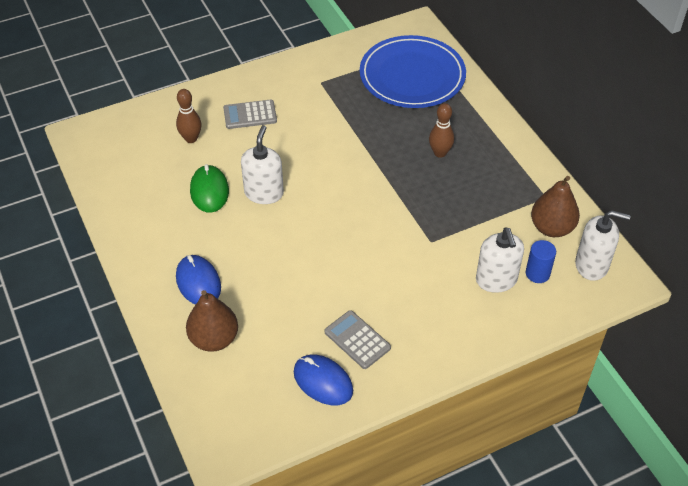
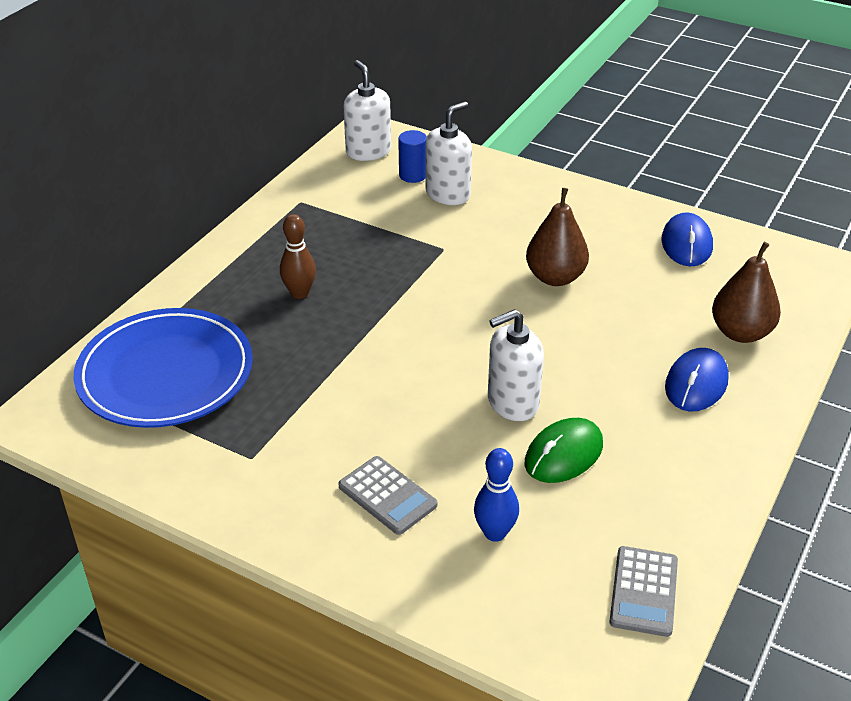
camera: 125 degrees left, 10 degrees down
brown bowling pin [176,89,202,143] -> blue bowling pin [474,448,519,542]
grey calculator [325,310,391,369] -> grey calculator moved to [609,546,678,637]
brown pear [531,176,580,237] -> brown pear moved to [526,188,589,286]

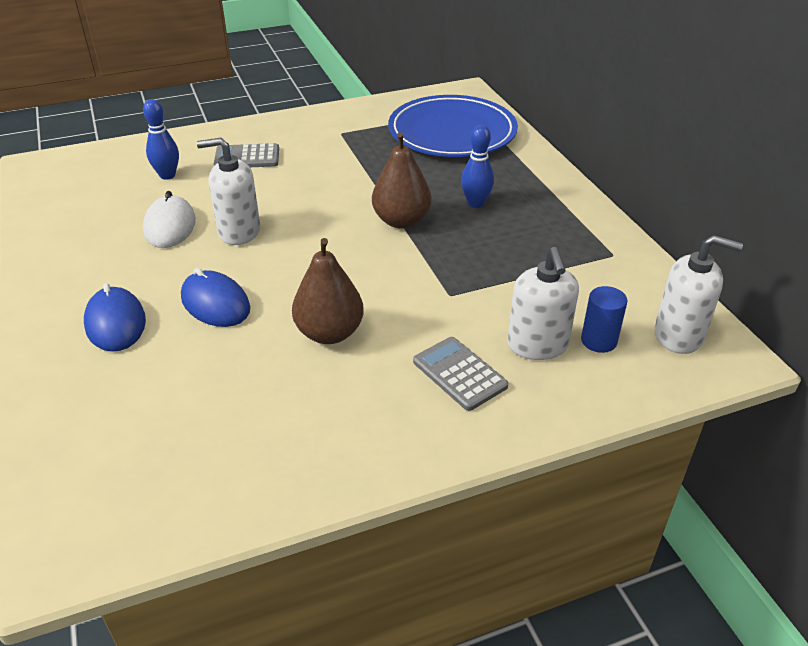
camera: 130 degrees right, 0 degrees up
brown bowling pin [280,214,316,299] -> blue bowling pin [461,125,494,208]
white soap dispenser [488,309,544,421] -> white soap dispenser turned 105 degrees counterclockwise [197,138,260,245]
green mouse [524,418,603,483] -> white mouse [143,191,196,248]
grey calculator [609,546,678,637] -> grey calculator moved to [413,337,508,411]
blue mouse [661,212,713,266] -> blue mouse moved to [181,268,250,327]
brown pear [712,242,781,343] -> brown pear moved to [372,132,432,229]

